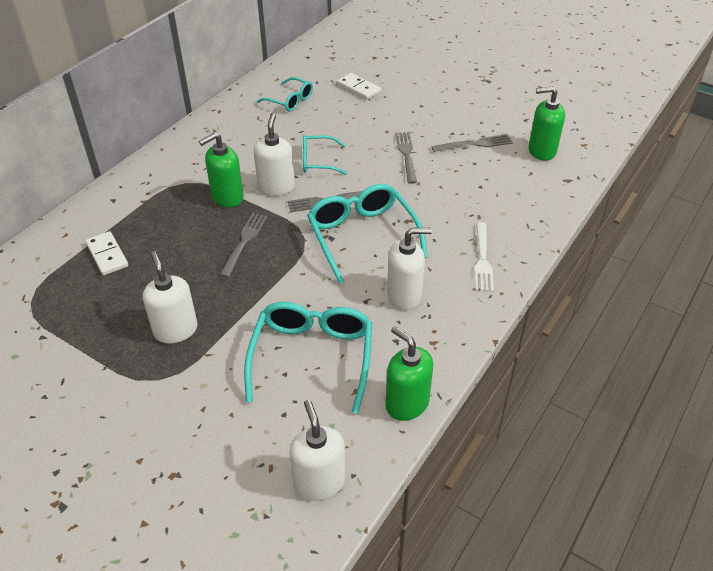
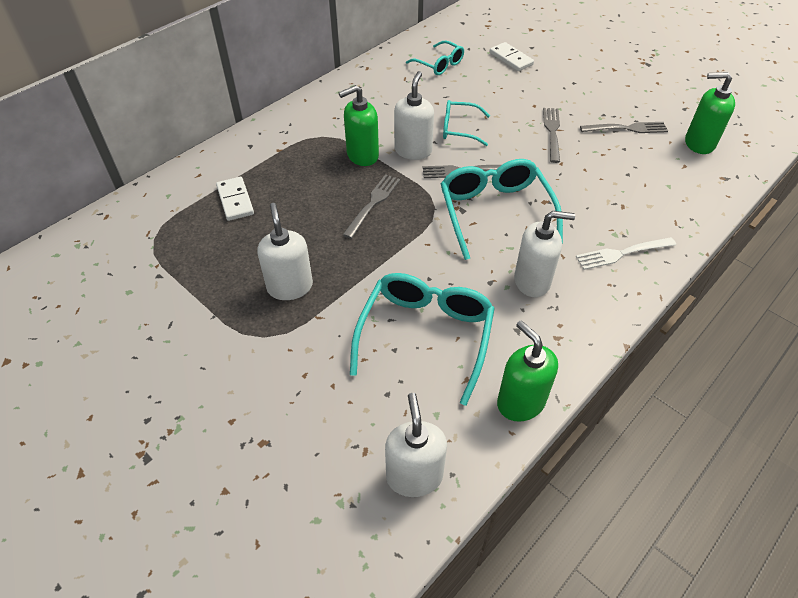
camera: 10 degrees right, 5 degrees up
white fork [475,222,494,292] -> white fork turned 60 degrees clockwise [576,237,676,270]

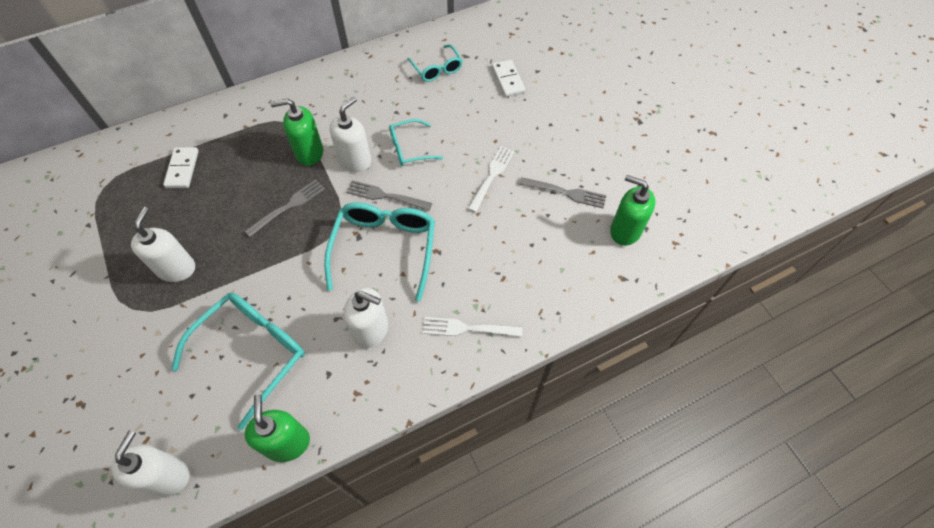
camera: 20 degrees right, 10 degrees up
turquoise glasses [443,100,490,146] -> turquoise glasses turned 45 degrees counterclockwise [389,119,443,166]
grey fork [543,108,560,163] -> white fork [468,146,514,212]

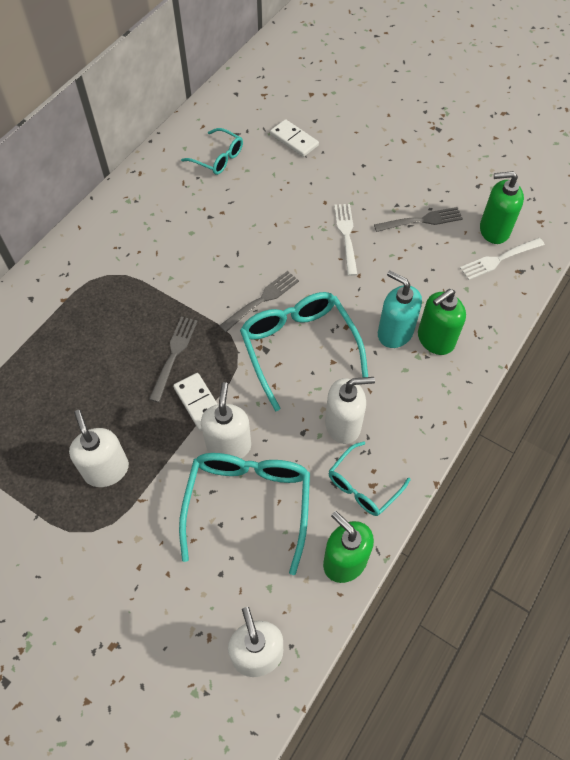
camera: 30 degrees left, 0 degrees up
white domino [163,147,199,188] -> white domino moved to [173,373,217,431]
green soap dispenser [270,99,323,166] -> green soap dispenser moved to [418,289,466,355]
white soap dispenser [329,97,371,172] -> white soap dispenser moved to [201,382,251,458]
grey fork [346,180,432,211] -> grey fork turned 150 degrees clockwise [219,271,299,332]
turquoise glasses [389,119,443,166] -> turquoise glasses moved to [329,442,410,516]
white fork [423,317,523,337] -> white fork moved to [460,238,545,280]
none -> turquoise soap dispenser [378,270,422,348]

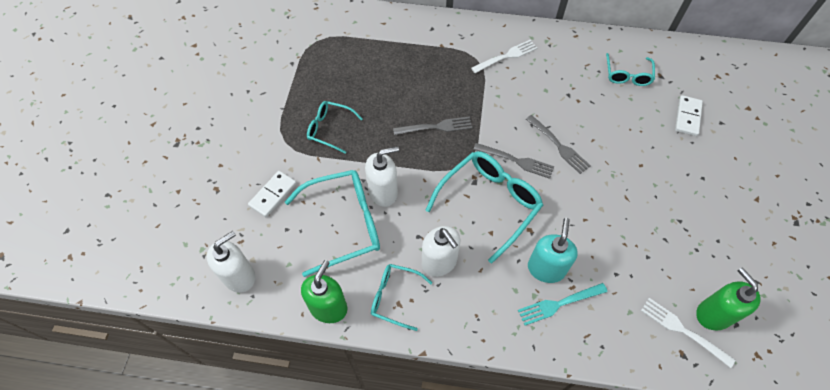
camera: 65 degrees right, 0 degrees up
white soap dispenser [69,410,129,487] -> turquoise glasses [307,101,362,154]
white domino [173,373,217,431] -> white domino moved to [248,171,297,217]
white fork [334,204,358,276] -> white fork moved to [471,40,537,73]
grey fork [374,207,463,232] -> grey fork moved to [526,115,591,174]
green soap dispenser [418,289,466,355] -> turquoise fork [518,283,608,326]

